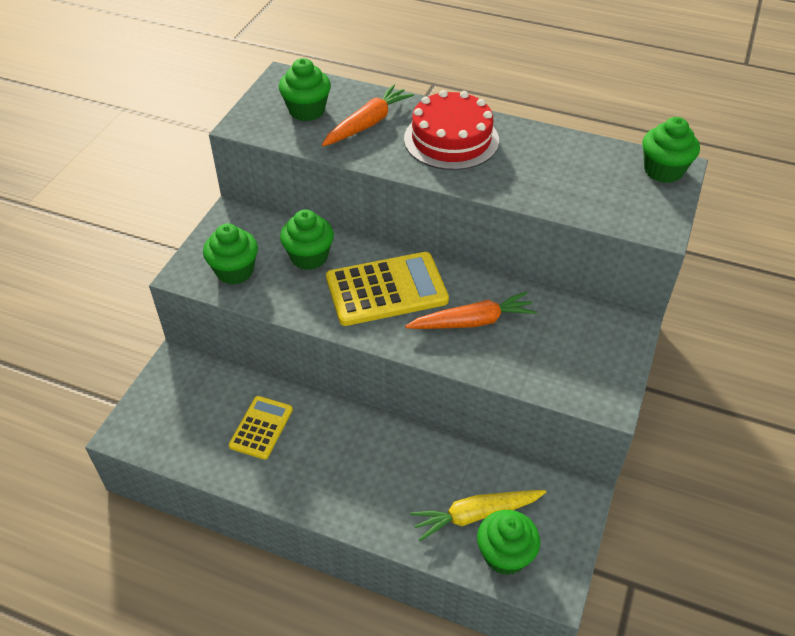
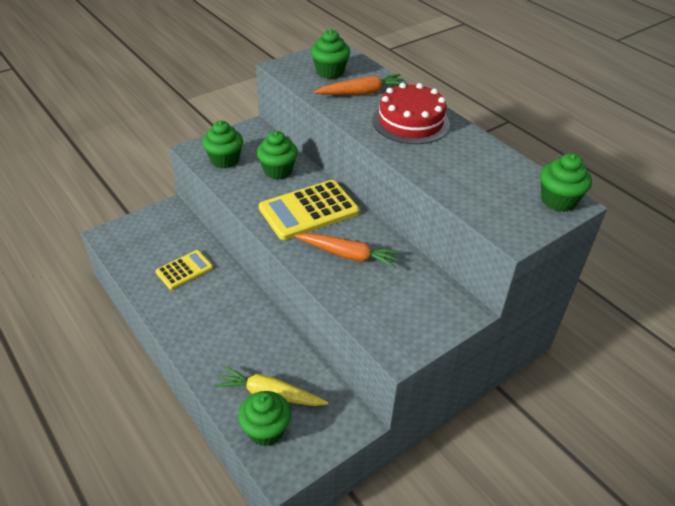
camera: 30 degrees right, 5 degrees down
yellow calculator [326,252,449,326] -> yellow calculator turned 135 degrees clockwise [259,180,359,240]

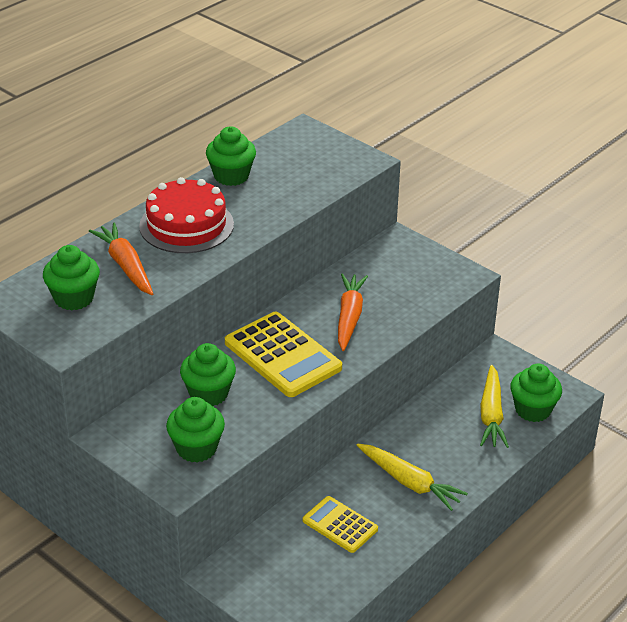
camera: 100 degrees left, 5 degrees down
green cupcake [540,153,592,212] -> green cupcake moved to [206,126,256,186]
none -> yellow carrot [357,443,468,511]

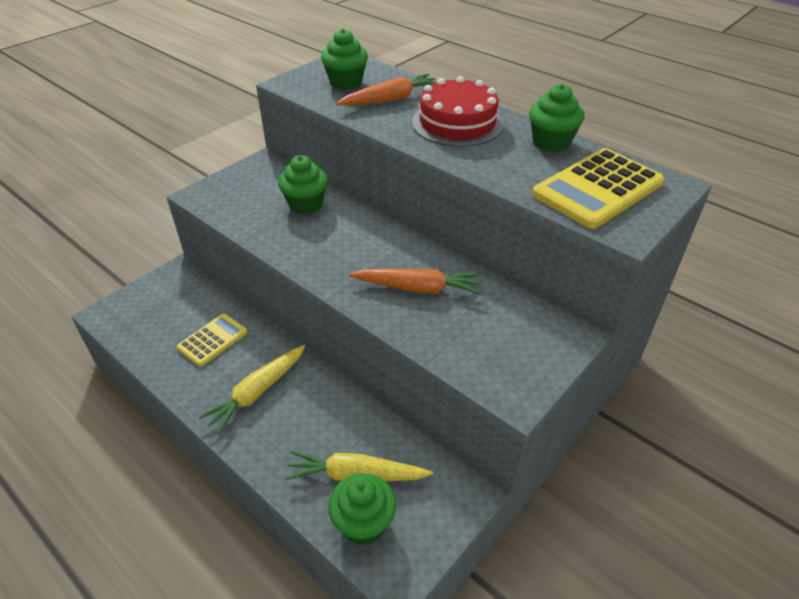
camera: 90 degrees right, 5 degrees up
green cupcake [166,397,225,463] -> none
yellow calculator [225,312,342,397] -> yellow calculator moved to [532,148,664,229]

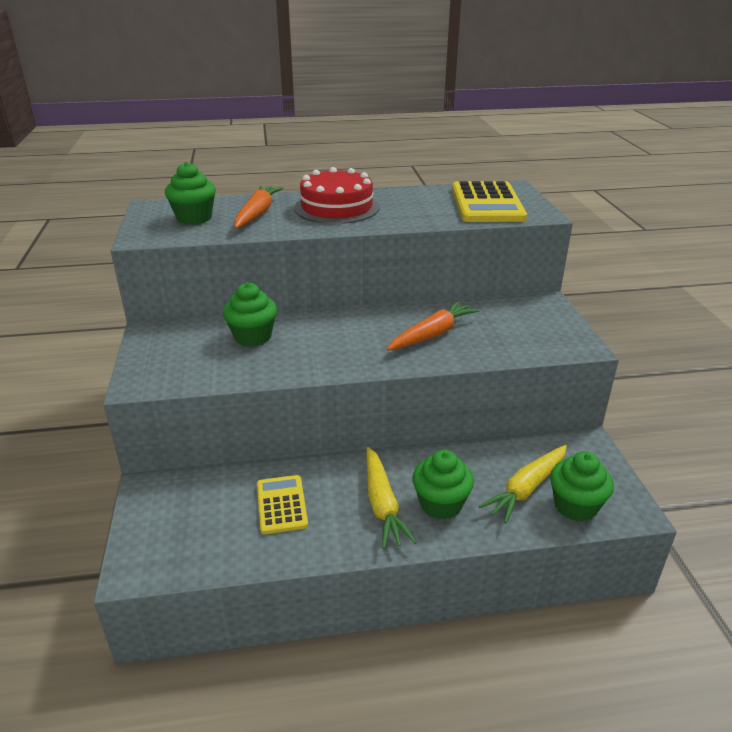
camera: 50 degrees left, 10 degrees down
green cupcake [529,84,584,152] -> green cupcake moved to [412,450,474,520]

